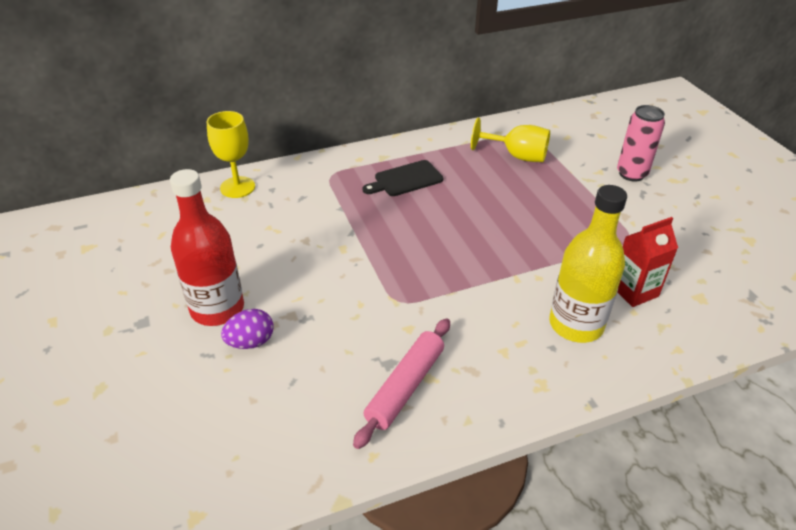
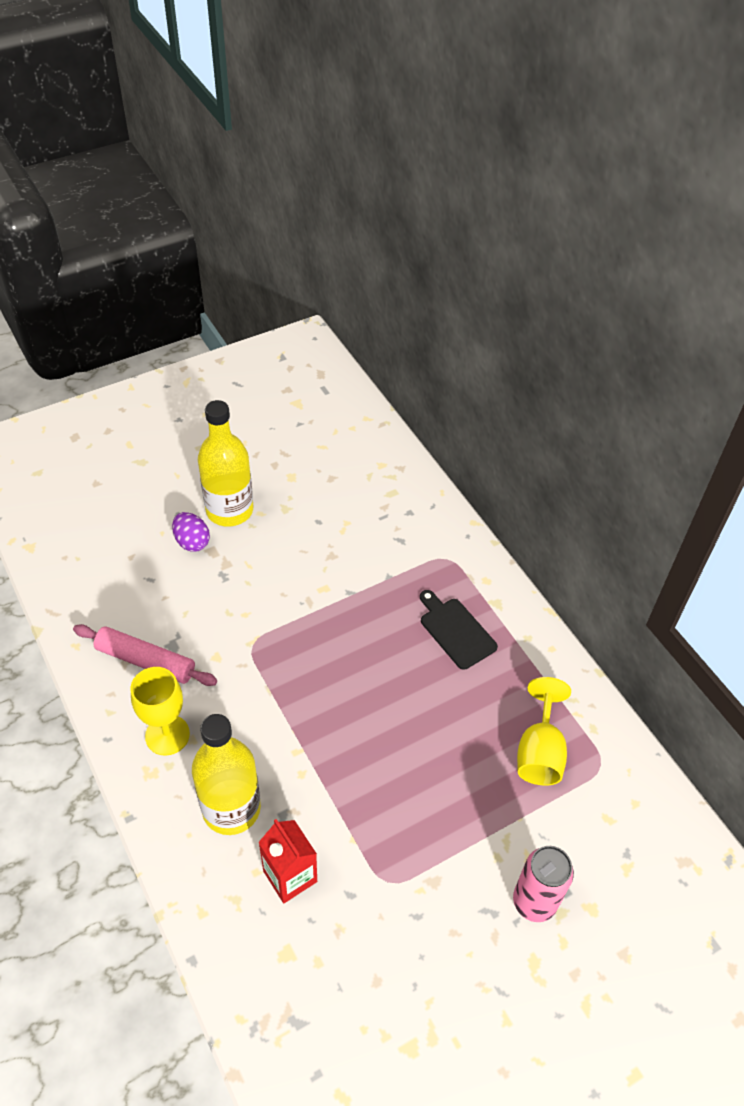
camera: 80 degrees right, 10 degrees up
red bottle [170,169,244,326] -> yellow bottle [198,400,253,526]
yellow goblet [207,111,255,198] -> yellow goblet moved to [130,667,190,756]

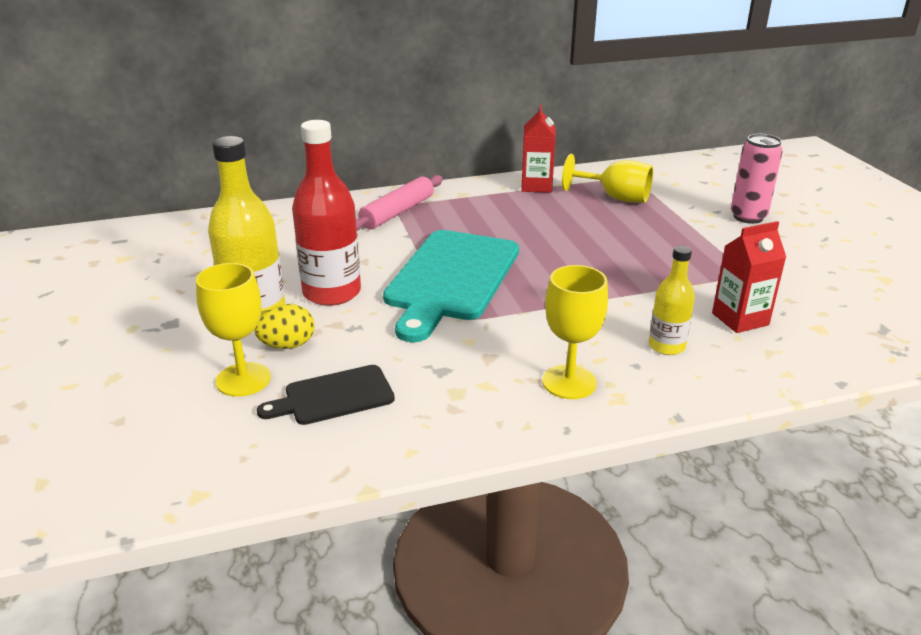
camera: 75 degrees left, 20 degrees down
pink rolling pin [73,624,217,686] -> pink rolling pin moved to [356,175,443,231]
purple egg [172,512,210,552] -> yellow egg [254,304,315,349]
yellow bottle [192,714,261,835] -> yellow bottle [649,245,695,355], size x0.57
black cutting board [420,590,498,670] -> black cutting board moved to [257,365,395,425]
none -> yellow goblet [196,263,271,397]
none -> red bottle [292,120,361,306]
none -> turquoise cutting board [383,230,519,342]
none -> red carton [521,105,556,193]

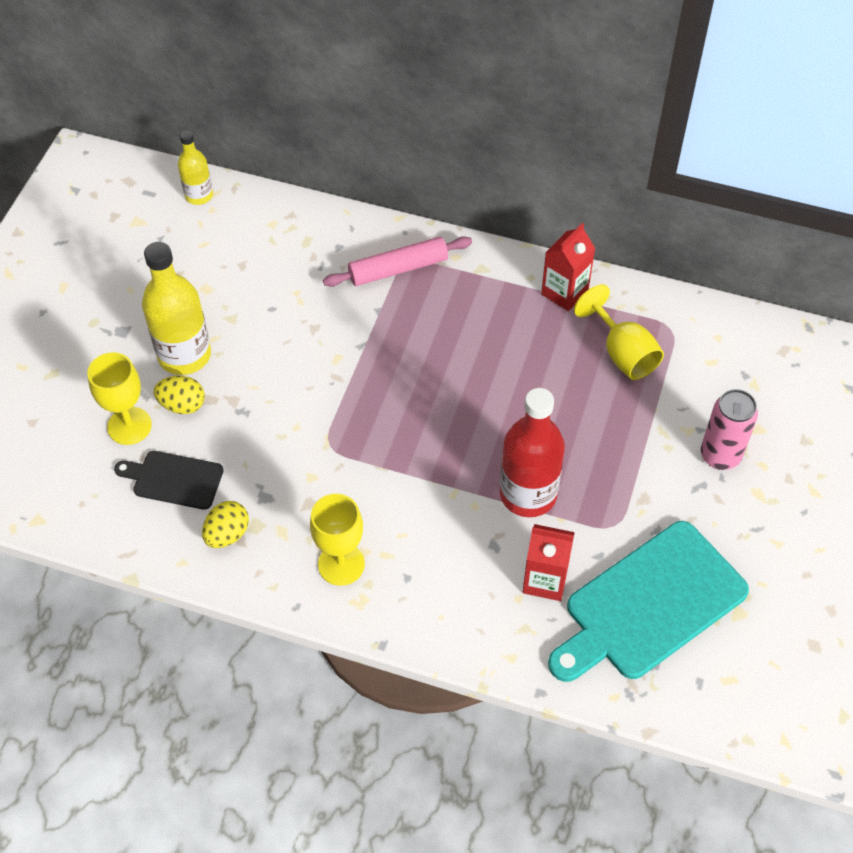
camera: 35 degrees right, 25 degrees up
red bottle [292,120,361,306] -> red bottle moved to [500,388,565,517]
turquoise cutting board [383,230,519,342] -> turquoise cutting board moved to [548,521,749,682]
yellow bottle [649,245,695,355] -> yellow bottle moved to [178,131,213,205]
none -> yellow egg [202,501,249,548]

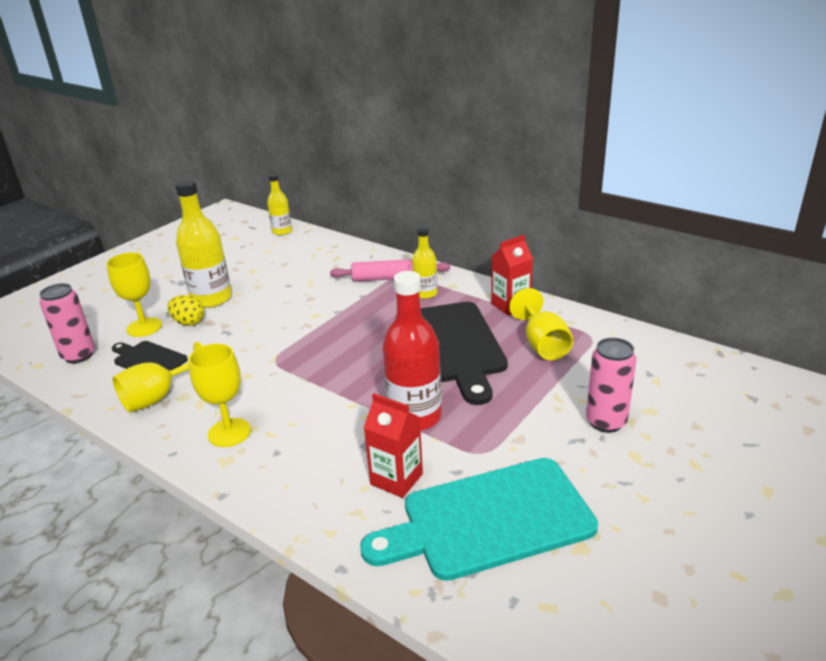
camera: 20 degrees right, 25 degrees down
yellow egg [202,501,249,548] -> yellow goblet [112,342,203,413]
none -> pink can [40,283,95,363]
none -> yellow bottle [412,227,437,299]
none -> black cutting board [421,302,508,405]

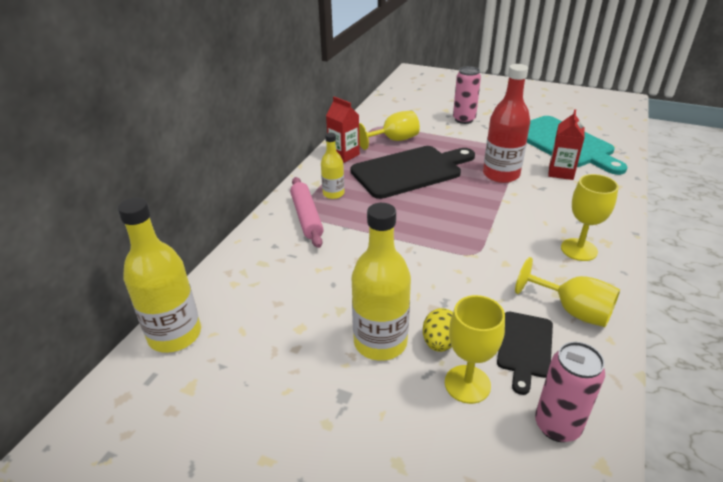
camera: 105 degrees left, 5 degrees up
yellow bottle [267,174,292,235] -> yellow bottle [117,198,201,353], size x1.76

